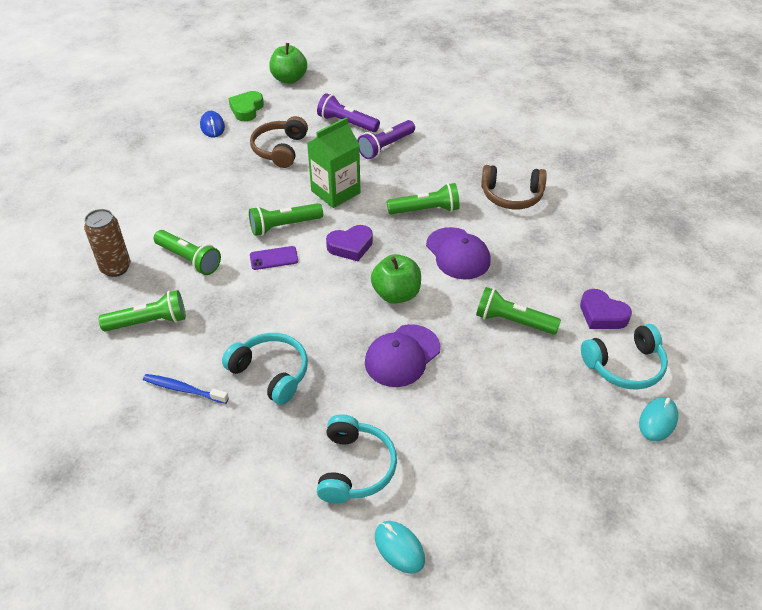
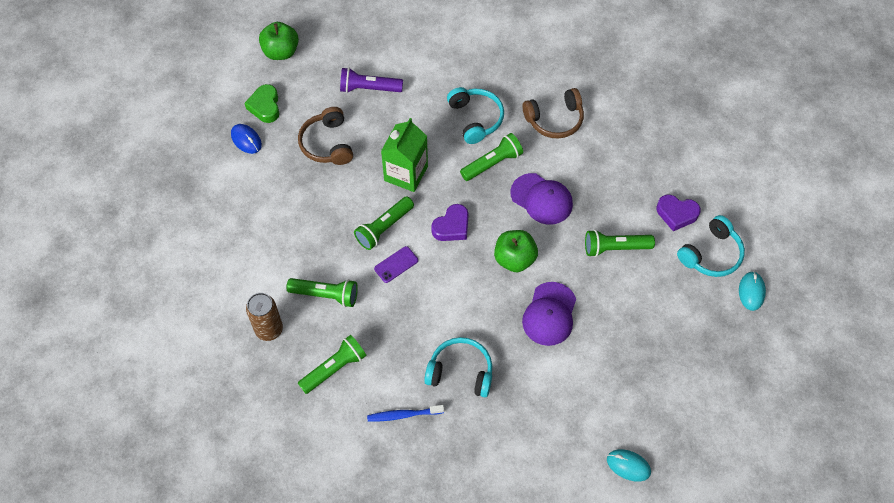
camera: 25 degrees left, 15 degrees up
turquoise headphones [317,414,397,504] -> turquoise headphones moved to [447,87,504,144]
purple flashlight [357,120,415,159] -> none

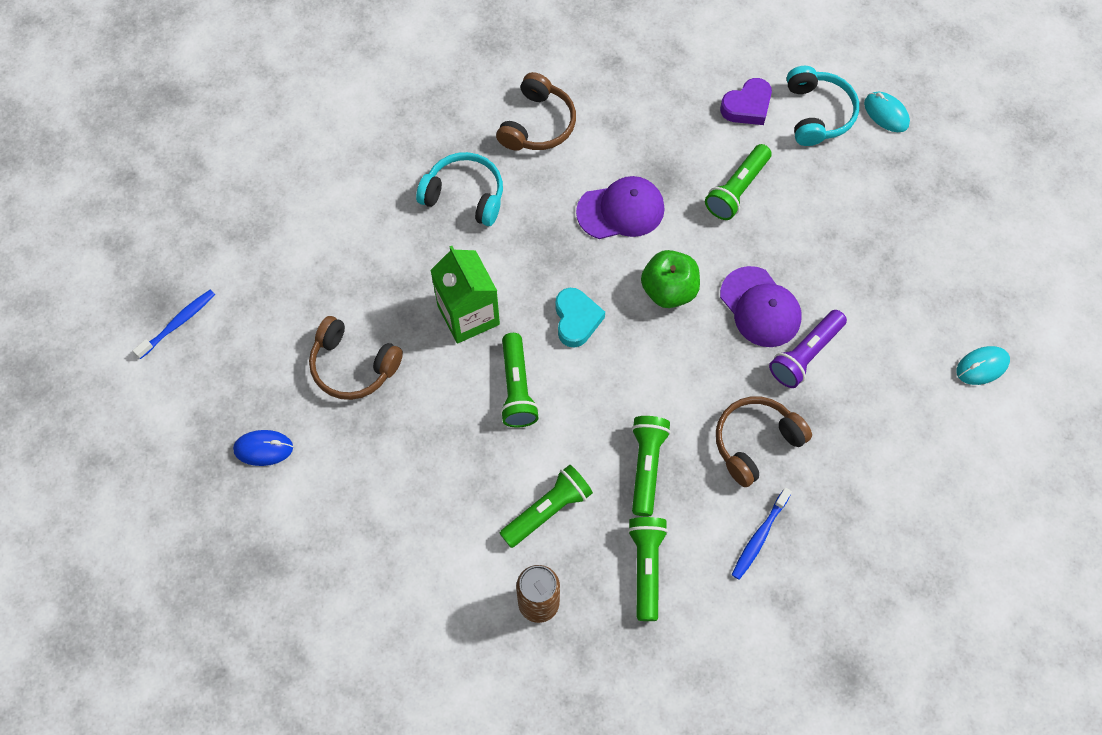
camera: 50 degrees left, 5 degrees up
green heart [244,84,279,123] -> none
green apple [259,22,299,60] -> blue toothbrush [133,290,215,359]
purple flashlight [340,68,403,93] -> purple flashlight moved to [769,310,847,388]
purple phone [374,246,418,283] -> none
turquoise headphones [424,337,492,397] -> brown headphones [716,396,812,487]
purple heart [431,204,468,241] -> turquoise heart [555,288,605,347]
green flashlight [460,133,523,181] -> green flashlight moved to [632,416,671,517]

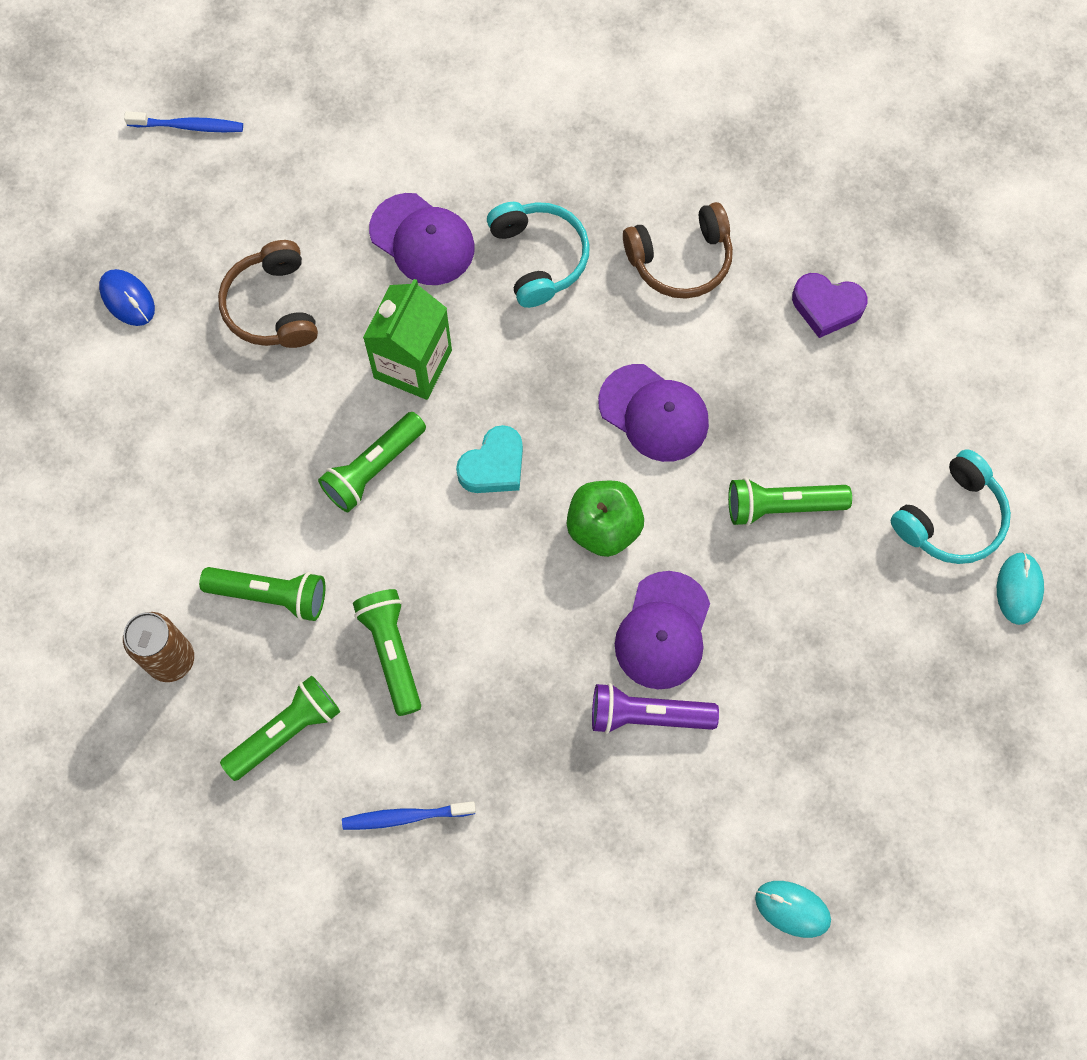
camera: 50 degrees right, 5 degrees up
green flashlight [632,416,671,517] -> green flashlight turned 75 degrees counterclockwise [353,589,421,716]
brown headphones [716,396,812,487] -> none
purple heart [720,78,772,125] -> purple heart moved to [792,273,868,338]
none -> purple cap [369,193,475,285]

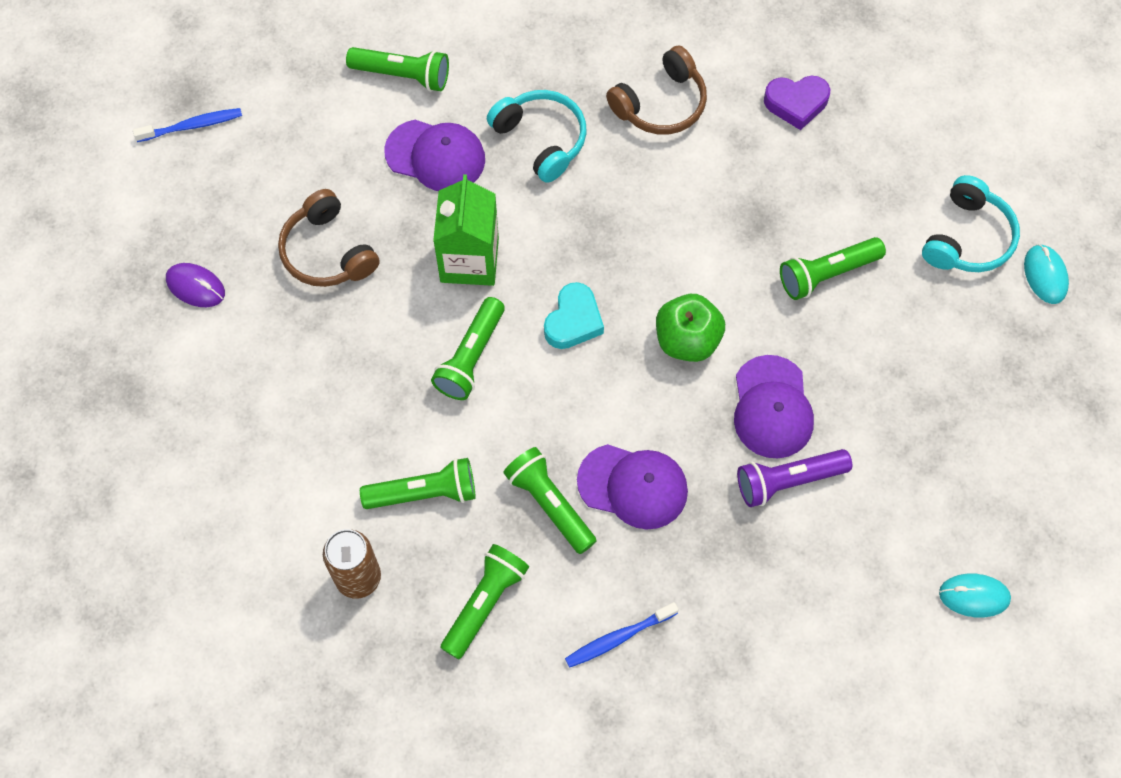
camera: 20 degrees left, 5 degrees down
blue mouse [99,269,155,326] -> purple mouse [166,263,225,307]
purple cap [598,364,709,462] -> purple cap moved to [577,444,688,529]
none -> green flashlight [346,47,449,91]

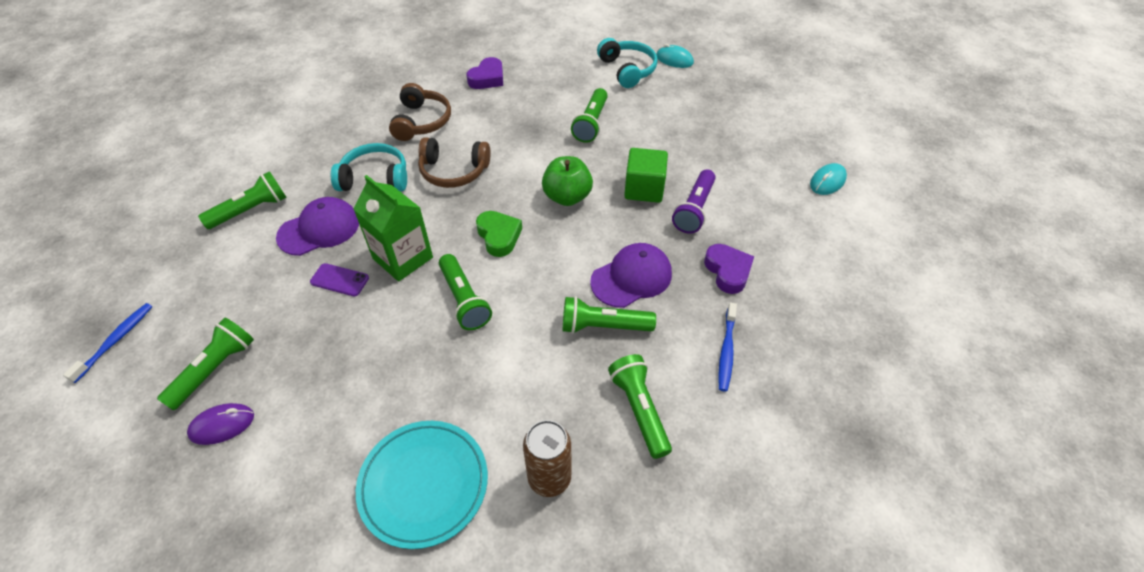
camera: 50 degrees left, 15 degrees down
brown headphones [278,189,380,287] -> brown headphones moved to [418,137,491,188]
green flashlight [360,458,475,509] -> green flashlight moved to [157,318,254,410]
turquoise heart [544,282,604,349] -> green heart [476,211,522,257]
purple cap [734,355,814,458] -> green cube [624,148,668,203]
none -> purple phone [310,263,369,296]
none -> turquoise plate [356,421,488,549]
none -> purple heart [704,244,754,294]

